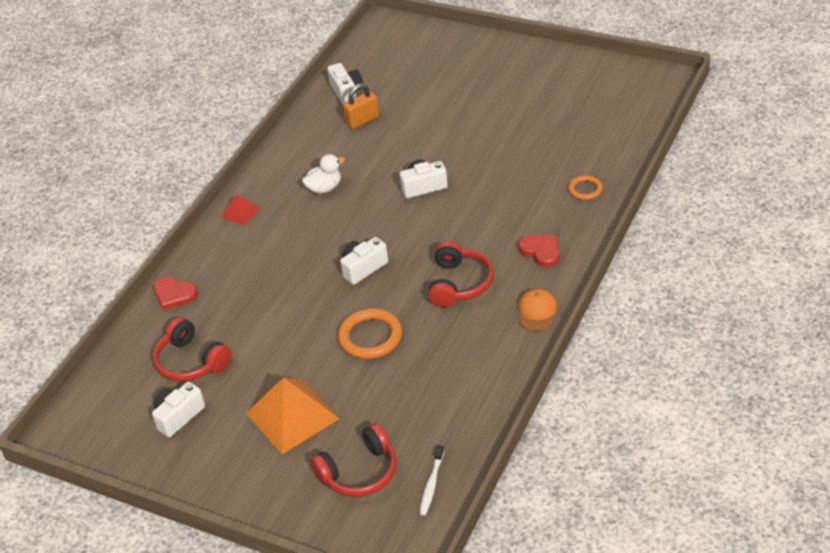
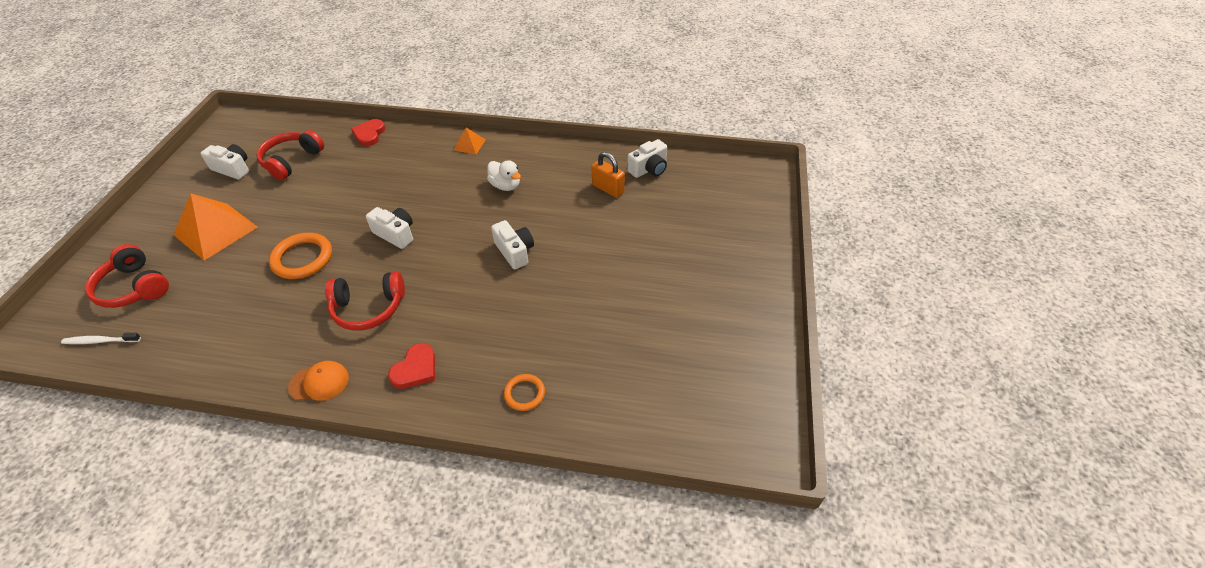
camera: 70 degrees right, 5 degrees up
red pyramid [221,194,260,226] -> orange pyramid [453,128,486,154]

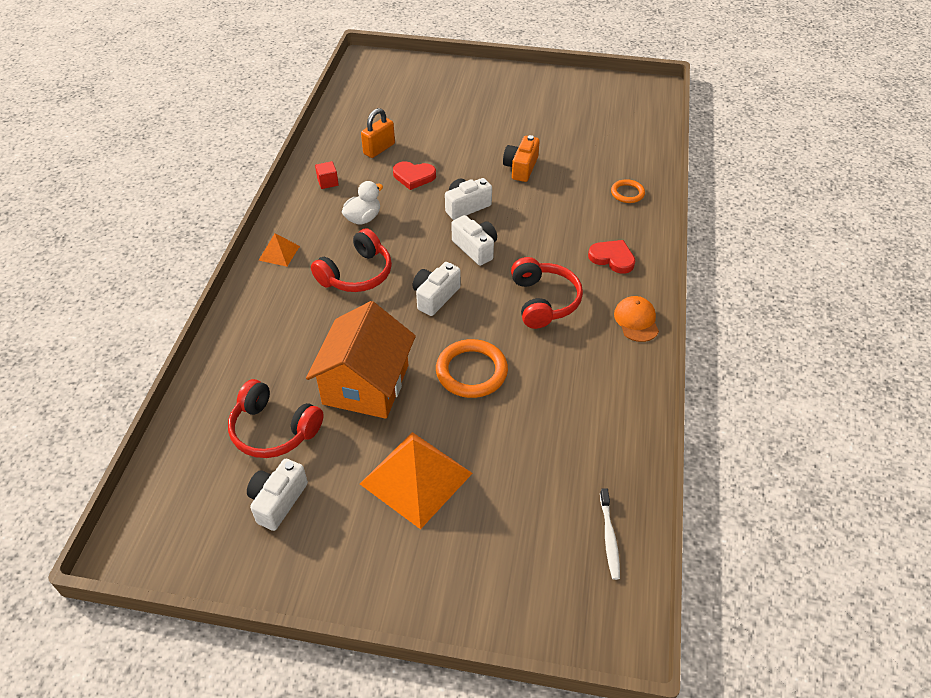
camera: 90 degrees left, 0 degrees up
red headphones [85,244,169,308] -> red headphones moved to [311,228,392,292]
red heart [351,119,385,146] -> red heart moved to [393,161,436,190]
white camera [627,139,667,178] -> white camera moved to [451,215,497,266]
none -> orange house [306,301,416,419]
none -> red cube [315,161,339,189]
none -> orange camera [503,135,540,182]

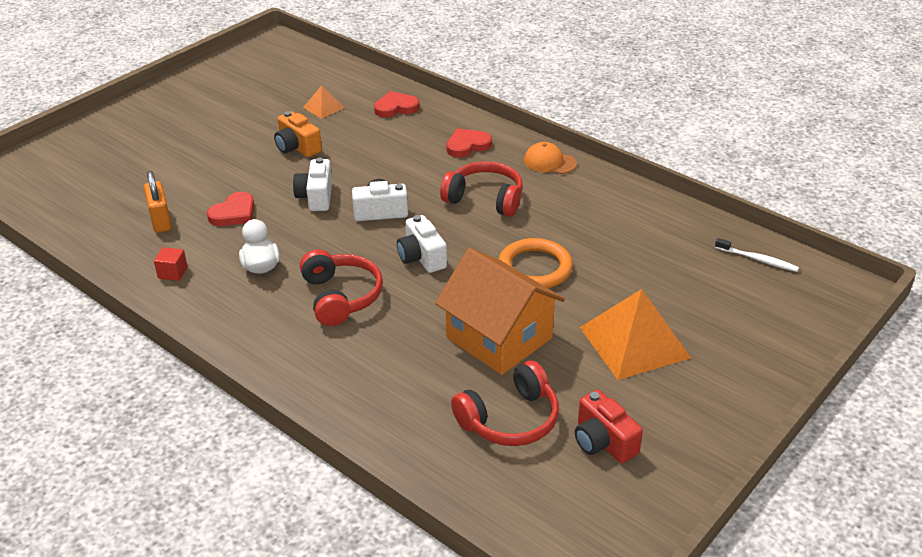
camera: 60 degrees left, 10 degrees down
white camera [247,459,308,531] -> red camera [575,390,643,463]
orange pyramid [259,234,300,267] -> orange pyramid moved to [303,85,344,119]
orange ring [611,179,645,203] -> red heart [374,91,419,118]

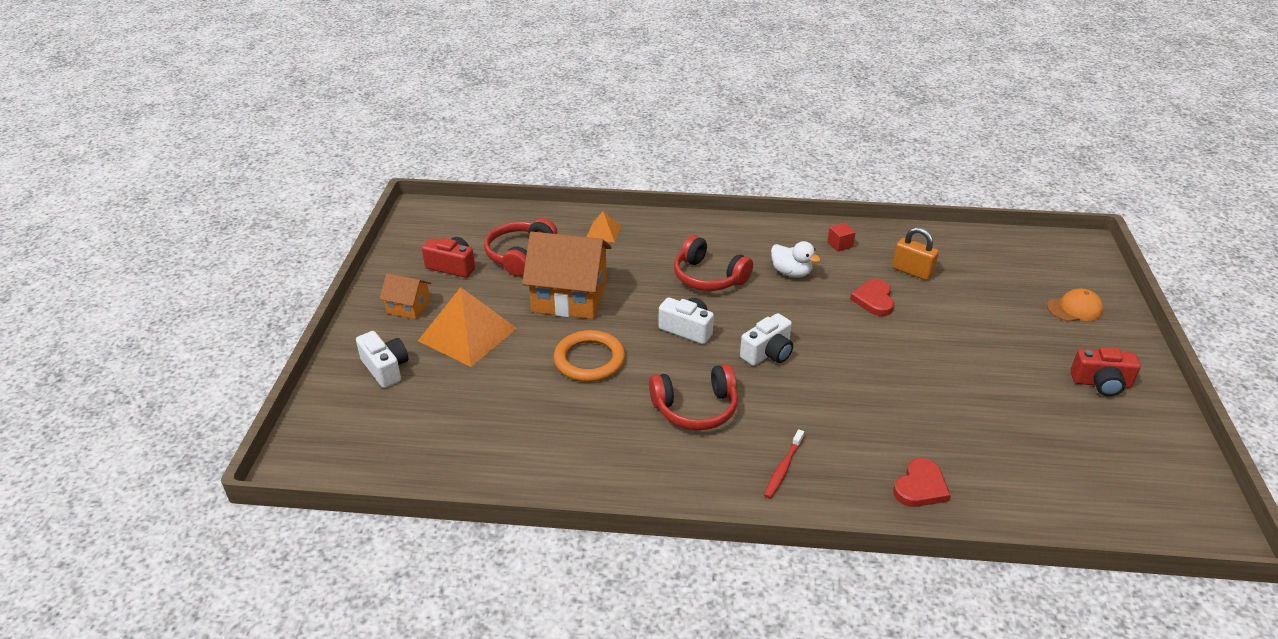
camera: 145 degrees right, 0 degrees up
orange camera [274,111,322,157] -> none
white camera [293,158,332,211] -> white camera moved to [356,331,408,388]
orange pyramid [303,85,344,119] -> orange pyramid moved to [587,211,621,242]
red heart [446,128,492,157] -> red toothbrush [764,429,804,499]
orange cap [524,142,577,174] -> orange cap moved to [1047,288,1103,322]
white toothbrush [715,238,799,272] -> none
none -> orange house [380,273,431,319]
none -> red camera [1070,347,1141,396]

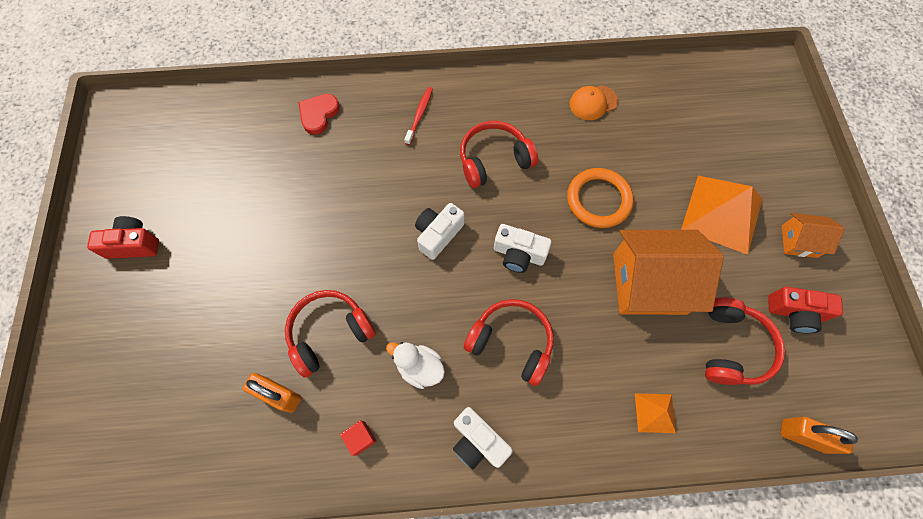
camera: 170 degrees right, 30 degrees up
white camera [356,331,408,388] -> white camera moved to [453,407,513,469]
red heart [850,279,894,316] -> red headphones [285,290,376,378]
orange cap [1047,288,1103,322] -> orange cap moved to [570,85,618,120]
none -> orange padlock [780,417,858,454]

